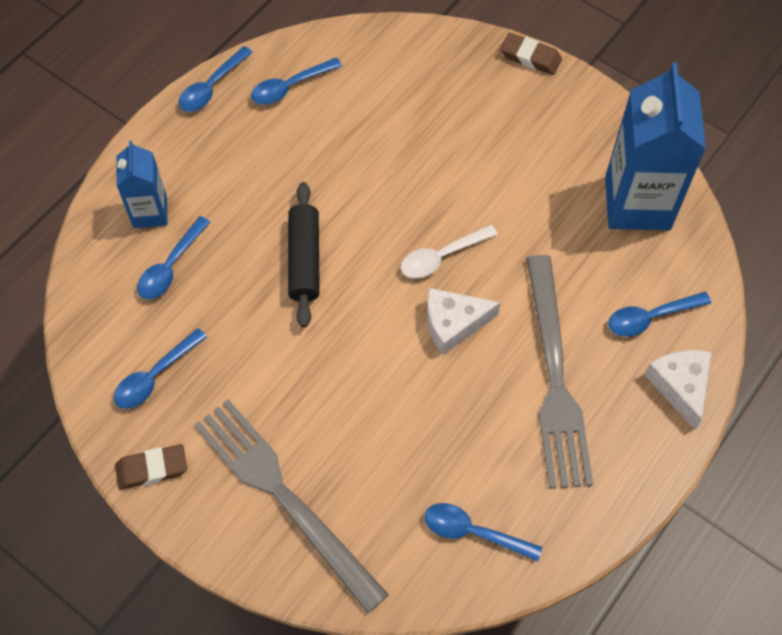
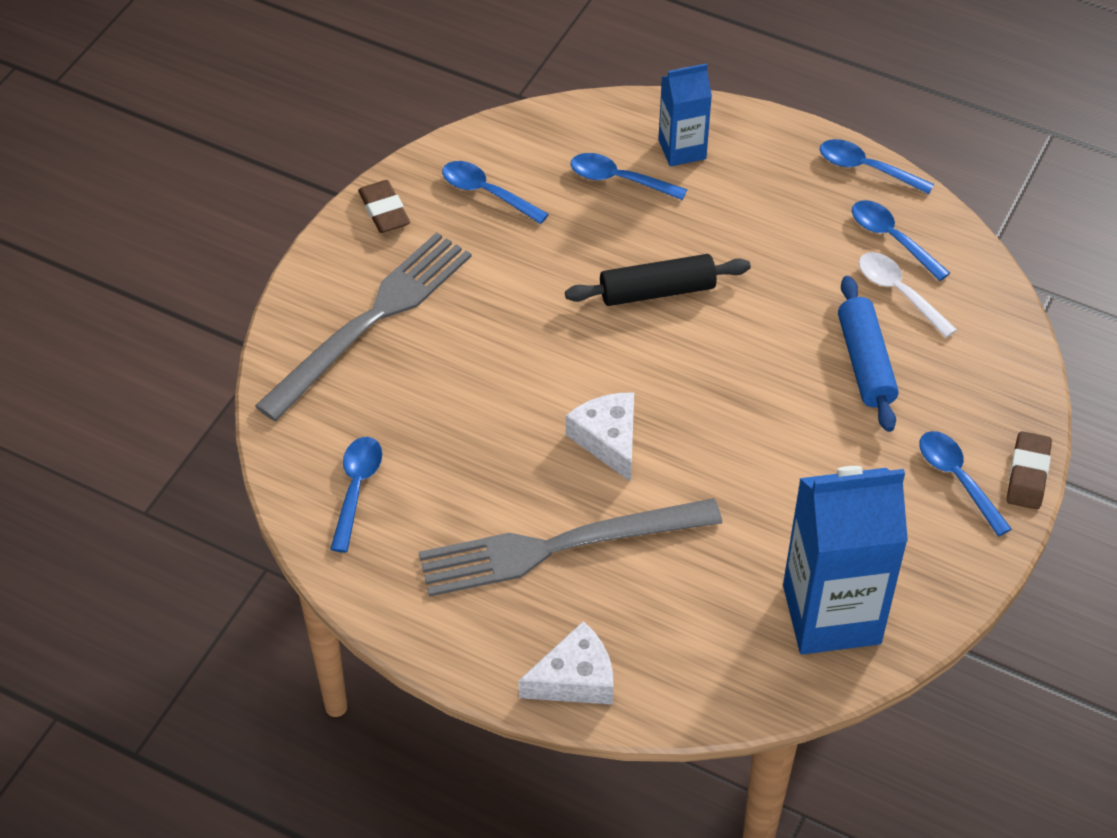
camera: 80 degrees right, 10 degrees down
white spoon [401,225,498,279] -> white spoon moved to [859,252,957,338]
blue spoon [608,292,711,337] -> blue spoon moved to [919,431,1012,537]
none -> blue rolling pin [838,276,898,432]

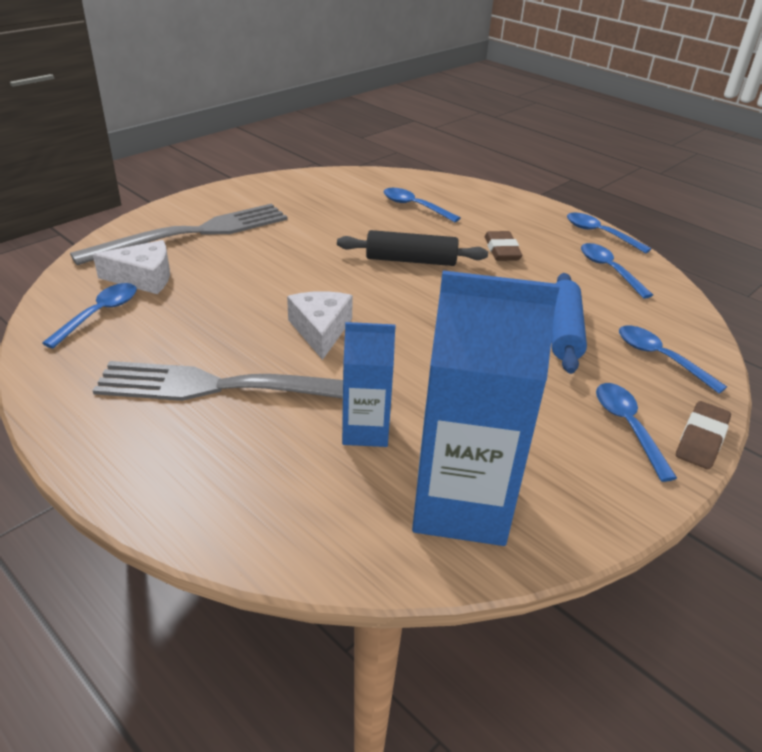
camera: 15 degrees right, 15 degrees down
brown eraser [358,180,410,233] -> brown eraser moved to [485,231,522,261]
blue spoon [442,161,549,224] -> blue spoon moved to [619,326,727,393]
white cheese [519,621,613,705] -> white cheese moved to [93,240,170,294]
blue carton [658,63,712,167] -> blue carton moved to [342,322,396,447]
white spoon [859,252,957,338] -> none

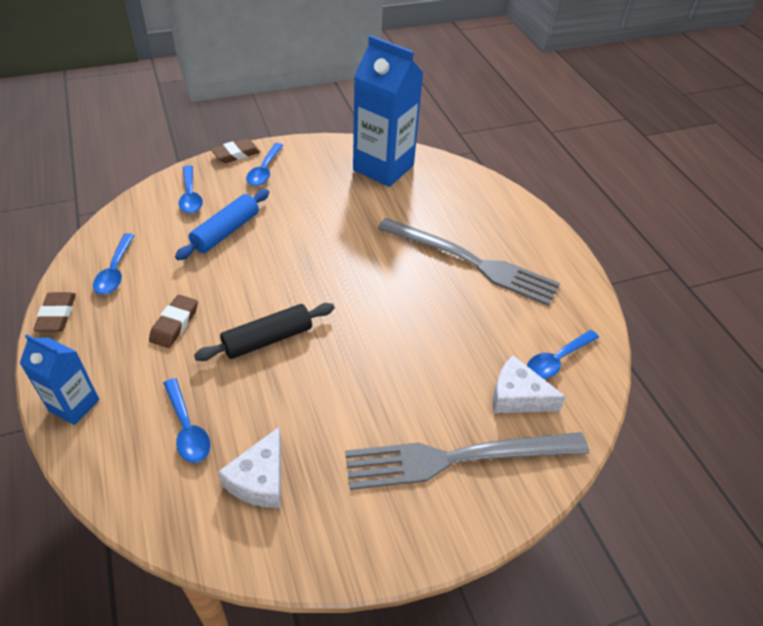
camera: 155 degrees left, 10 degrees up
white cheese [287,291,353,360] -> white cheese moved to [218,427,281,508]
black rolling pin [337,230,488,266] -> black rolling pin turned 60 degrees counterclockwise [194,303,335,361]
blue carton [342,322,396,447] -> blue carton moved to [20,334,99,425]
blue spoon [567,213,651,253] -> brown eraser [33,292,76,332]

